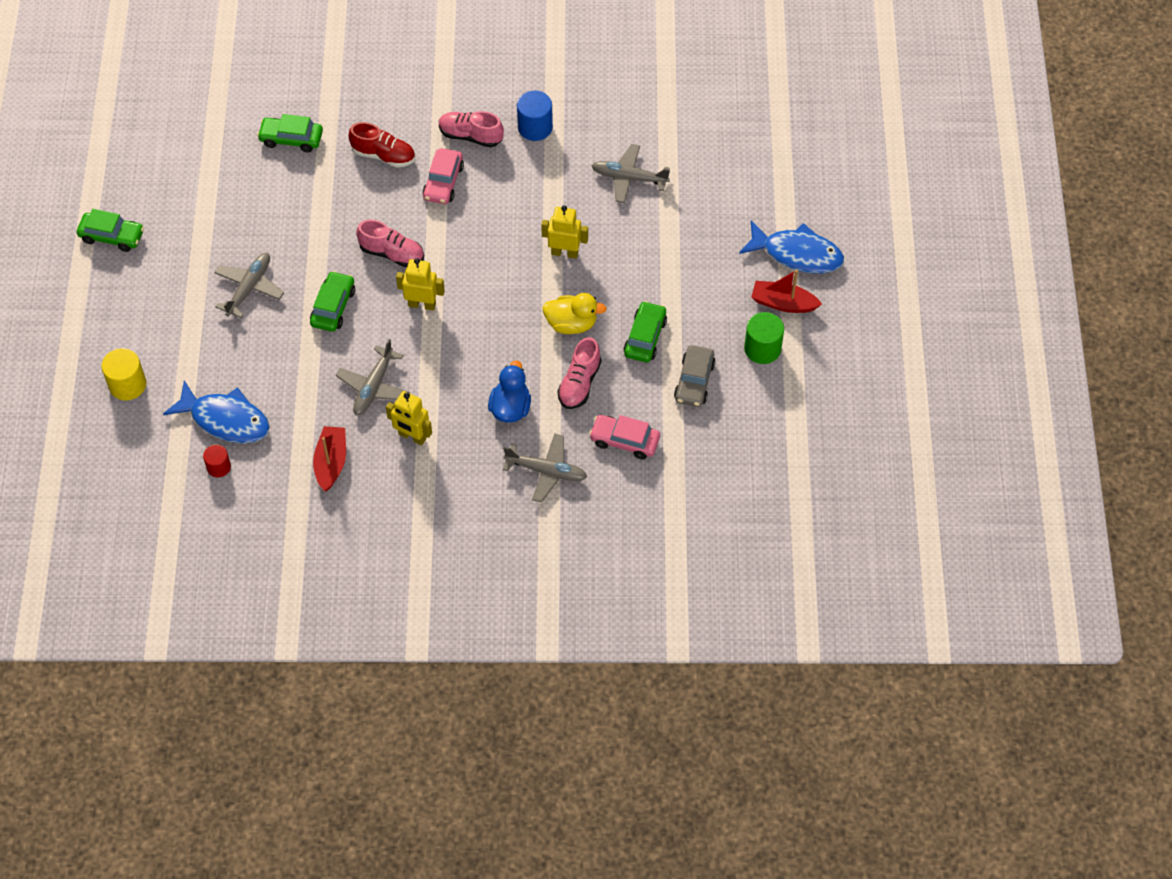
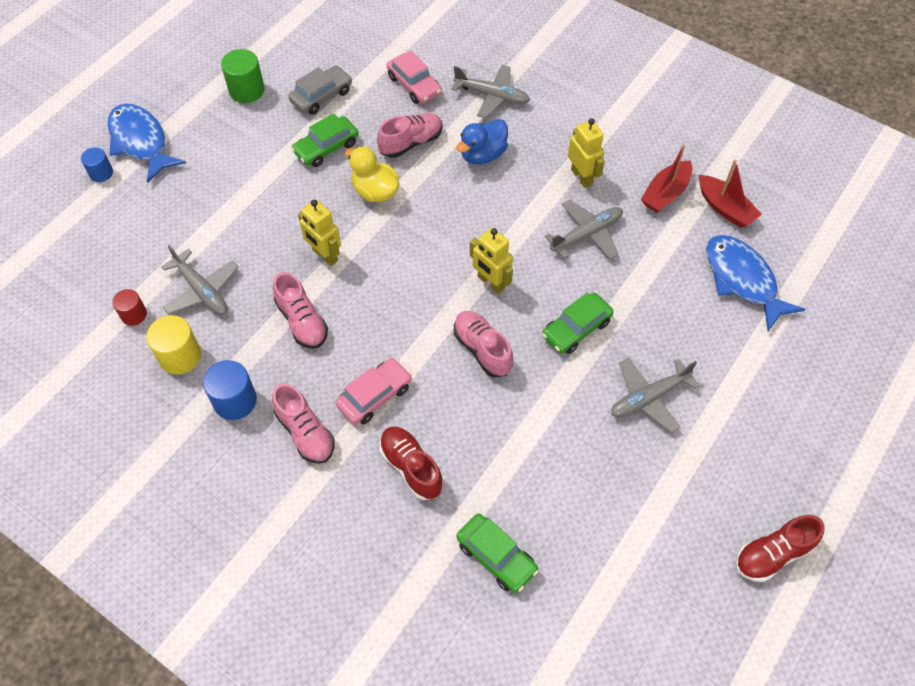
camera: 145 degrees left, 0 degrees up
green car [77,209,144,252] -> red shoe [735,515,825,582]
yellow cylinder [101,348,146,400] -> yellow cylinder moved to [146,315,201,374]
red cylinder [203,445,231,478] -> red cylinder moved to [112,289,147,326]
grey plane [503,433,587,503] -> grey plane turned 150 degrees clockwise [451,65,530,119]
red boat [751,270,822,313] -> red boat moved to [699,160,762,228]
none -> blue cylinder [81,147,113,182]
none -> pink shoe [273,272,328,349]

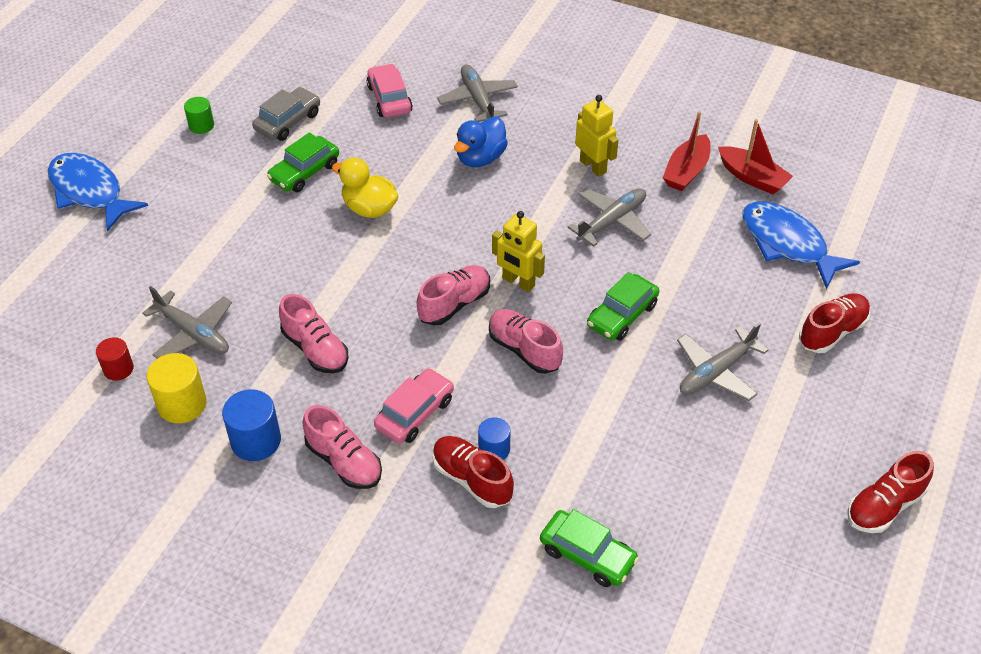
camera: 10 degrees left, 10 degrees down
blue cylinder [81,147,113,182] -> blue cylinder moved to [478,417,510,460]
green cylinder [221,49,265,103] -> green cylinder [184,97,214,134], size x0.63
yellow robot [298,200,341,266] -> none
pink shoe [377,113,443,158] -> pink shoe moved to [417,265,490,326]
pink car [387,51,442,104] -> pink car turned 150 degrees counterclockwise [367,64,413,118]
grey plane [451,65,530,119] -> grey plane turned 120 degrees counterclockwise [437,64,518,122]
none -> red shoe [799,293,870,353]

